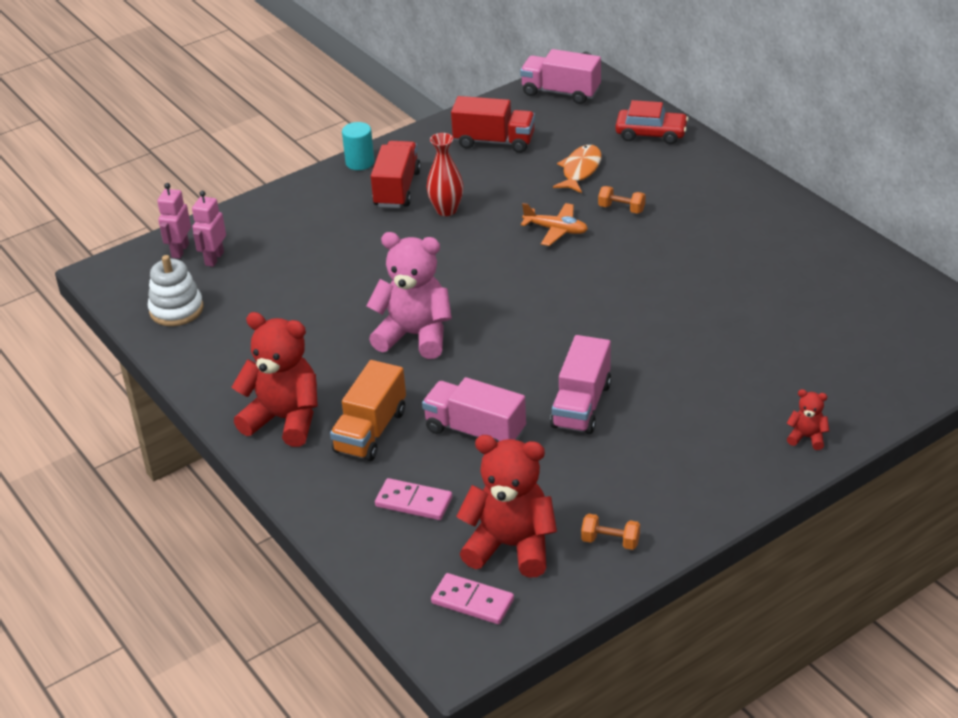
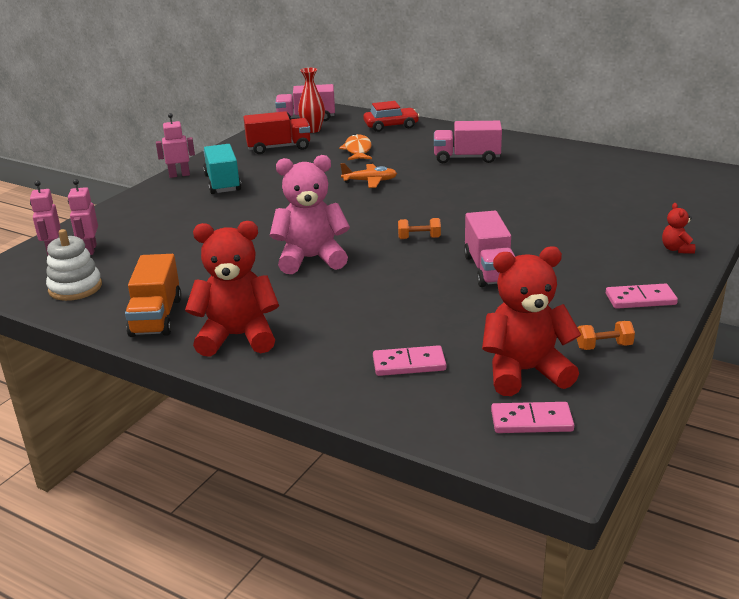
camera: 25 degrees left, 10 degrees down
orange truck [330,360,406,461] -> orange truck moved to [125,254,182,337]
turquoise cylinder [342,122,374,170] -> pink robot [156,113,195,178]
red truck [371,141,421,208] -> turquoise truck [203,144,241,194]
pink truck [422,377,526,442] -> pink truck moved to [434,121,502,163]
red vase [426,133,464,216] -> red vase moved to [298,68,325,133]
orange dumbbell [598,186,645,214] -> orange dumbbell moved to [398,218,441,239]
red teddy bear [787,389,829,450] -> red teddy bear turned 90 degrees counterclockwise [662,203,695,254]
none -> pink domino [606,283,678,309]

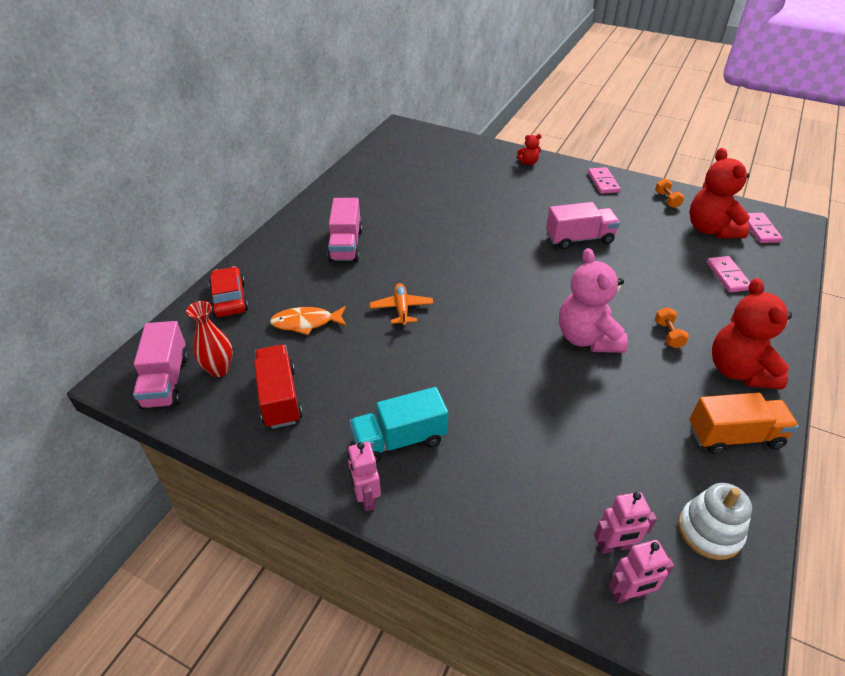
camera: 95 degrees left, 15 degrees up
orange dumbbell [398,218,441,239] -> orange dumbbell moved to [655,307,689,348]

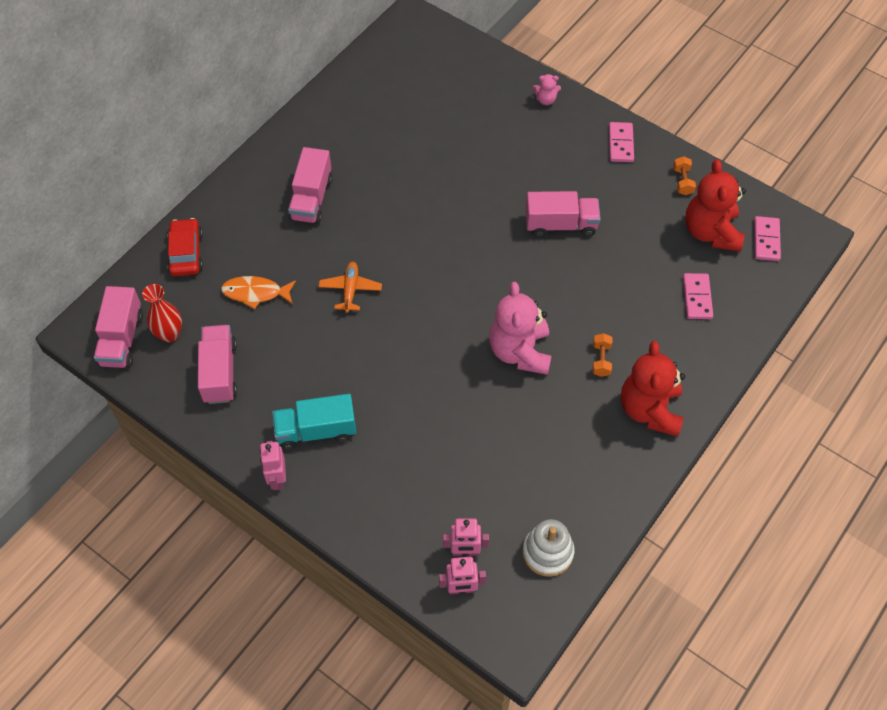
camera: 10 degrees right, 15 degrees up
red truck [254,345,302,429] -> pink truck [198,325,237,404]
red teddy bear [517,134,541,165] -> pink teddy bear [533,74,561,105]
orange truck [690,393,799,454] -> none

